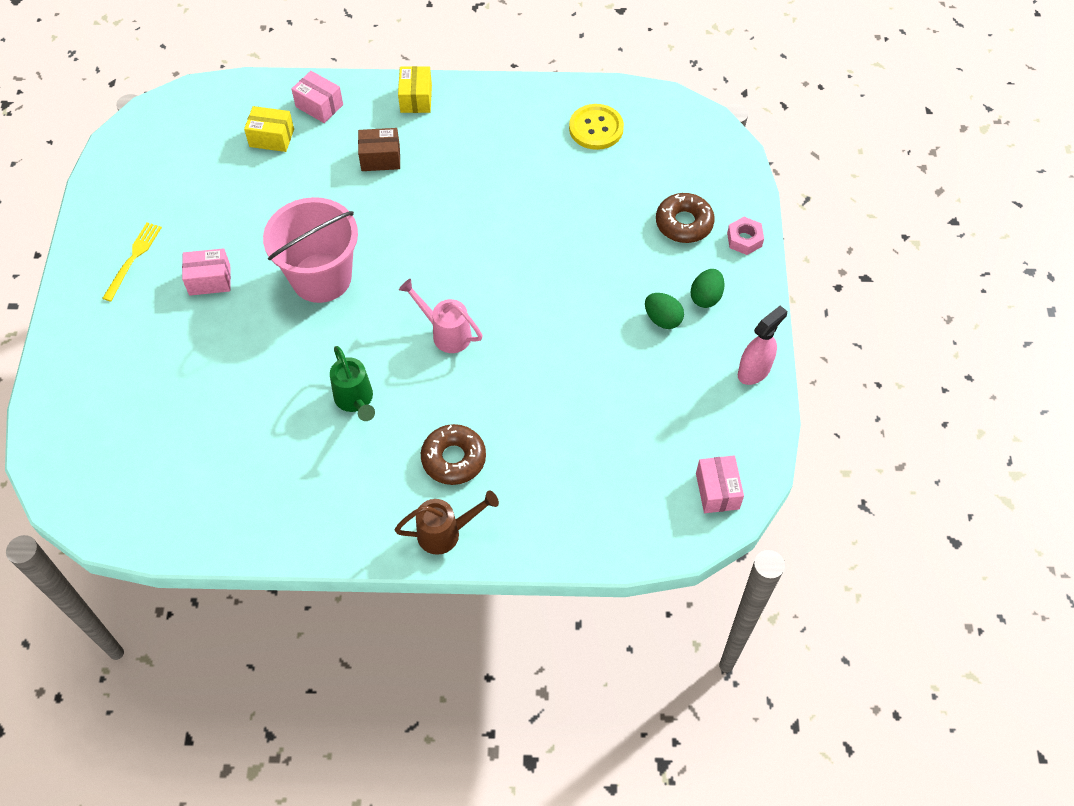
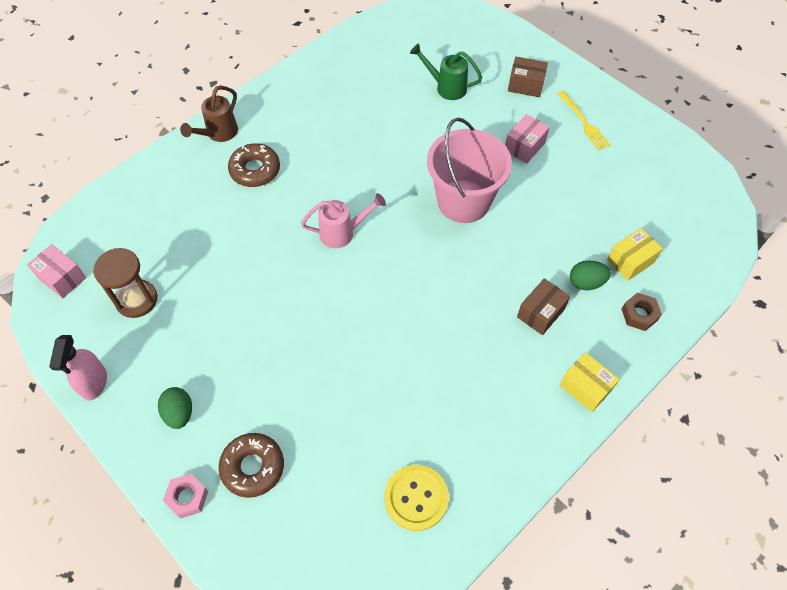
camera: 135 degrees right, 0 degrees up
pink box [291,71,343,123] -> brown nut [622,293,662,331]
green watering can [330,346,375,421] -> green watering can moved to [410,43,482,100]
green egg [645,293,684,329] -> green egg moved to [570,260,611,290]
none -> brown hourglass [93,248,157,318]
none -> brown box [508,57,548,97]

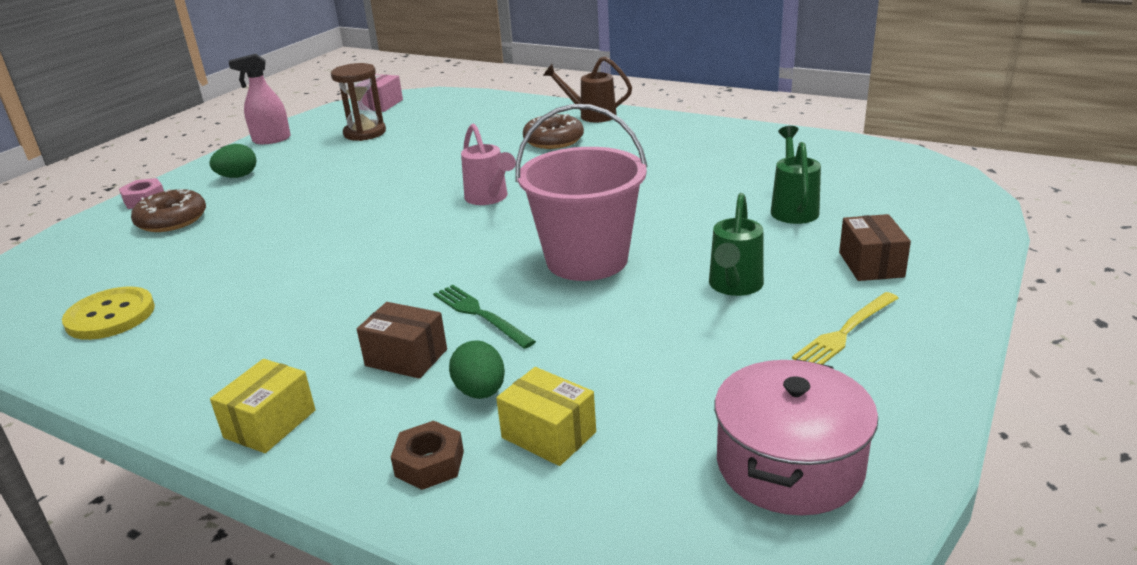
camera: 75 degrees right, 30 degrees down
pink box [505,114,550,163] -> green watering can [709,193,764,296]
none -> green fork [433,285,536,349]
none -> pink pot [714,359,878,515]

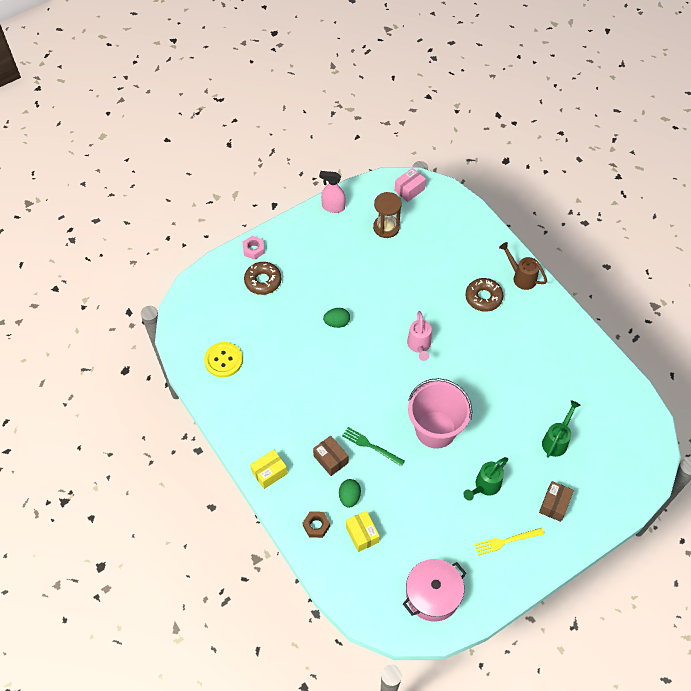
camera: 25 degrees right, 30 degrees up
green egg [209,144,256,178] -> green egg moved to [323,308,350,328]
green fork [433,285,536,349] -> green fork turned 45 degrees counterclockwise [342,427,405,466]

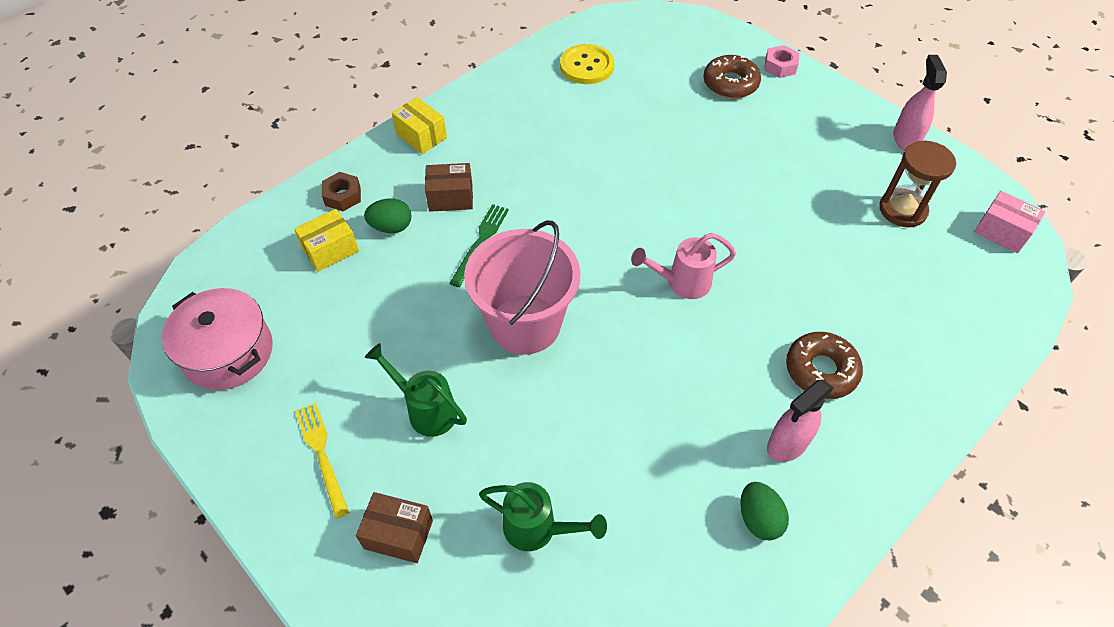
camera: 80 degrees right, 5 degrees down
brown box [313,436,348,476] -> brown box turned 45 degrees clockwise [425,163,473,212]
green egg [323,308,350,328] -> green egg moved to [740,482,789,541]
brown watering can [499,242,547,290] -> none
none -> pink spray bottle [767,379,834,462]

